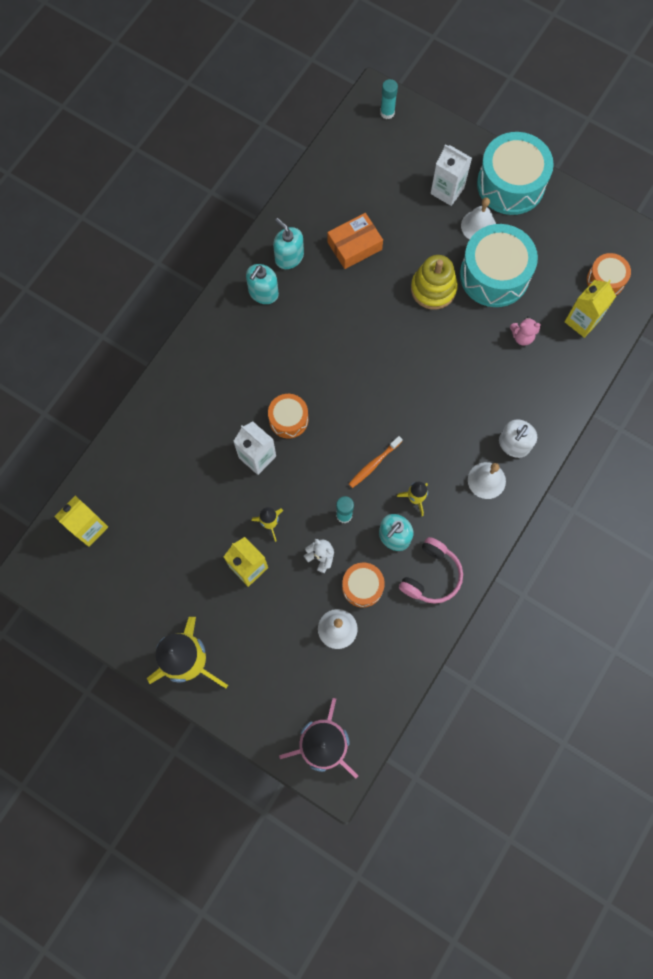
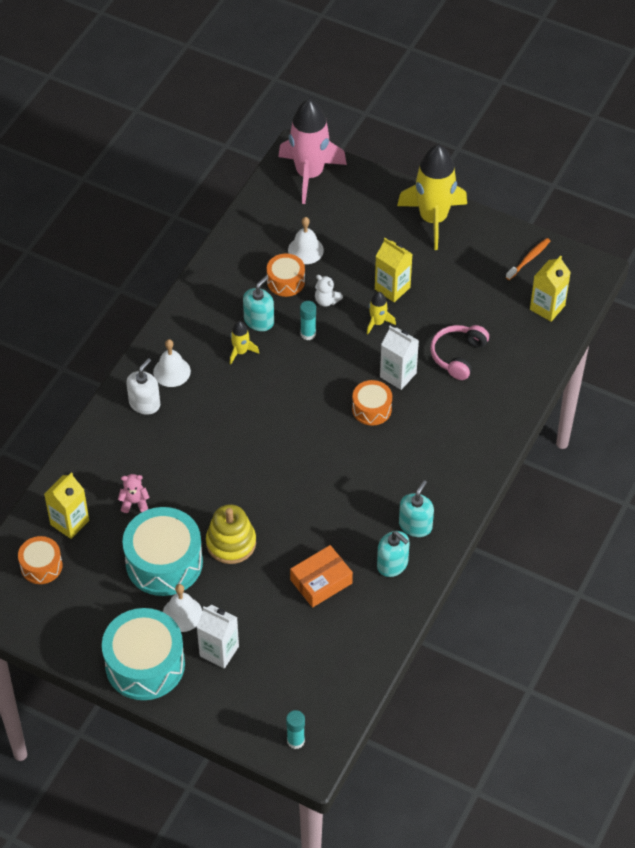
camera: 175 degrees right, 20 degrees down
orange toothbrush [349,436,403,488] -> orange toothbrush moved to [506,238,550,280]
pink headphones [399,537,463,604] -> pink headphones moved to [431,325,489,380]

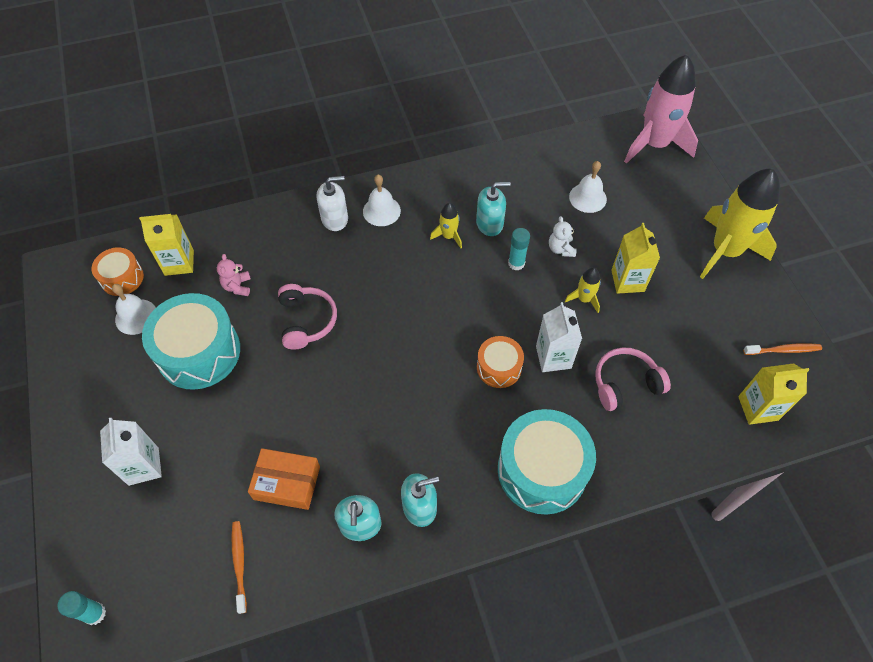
camera: 45 degrees right, 5 degrees up
turquoise drum [102,608,185,700] -> turquoise drum moved to [498,409,596,515]
pink teddy bear [118,474,150,513] -> pink teddy bear turned 135 degrees counterclockwise [217,254,251,296]
white bell [163,584,203,632] -> white bell moved to [112,284,156,335]
yellow stacking toy [206,504,256,564] -> none
orange drum [267,253,305,297] -> none
none -> orange toothbrush [232,521,247,614]
none -> pink headphones [278,284,337,350]

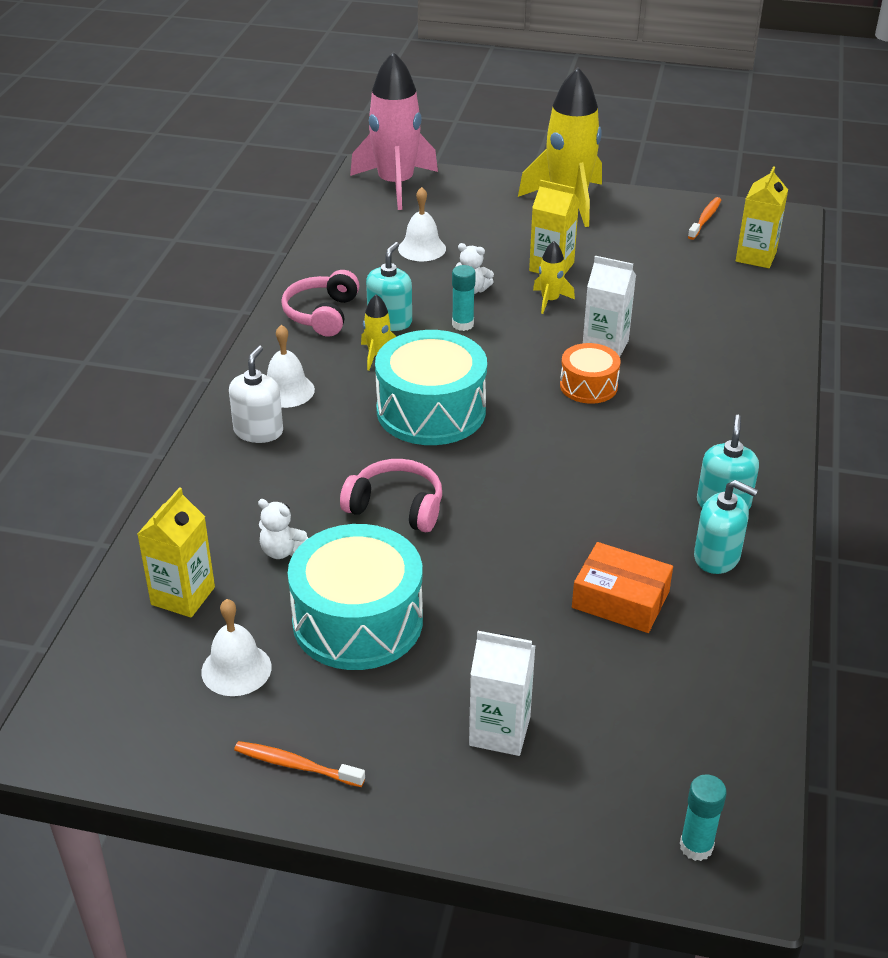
camera: 60 degrees left, 20 degrees down
orange drum [92,247,144,296] -> none
pink teddy bear [217,254,251,296] -> white teddy bear [258,499,308,559]
orange toothbrush [232,521,247,614] -> orange toothbrush moved to [234,741,365,787]
orange box [248,448,320,510] -> orange box turned 75 degrees clockwise [572,542,673,633]
turquoise drum [498,409,596,515] -> turquoise drum moved to [375,330,487,445]
pink headphones [595,347,671,411] -> pink headphones moved to [281,270,359,337]

